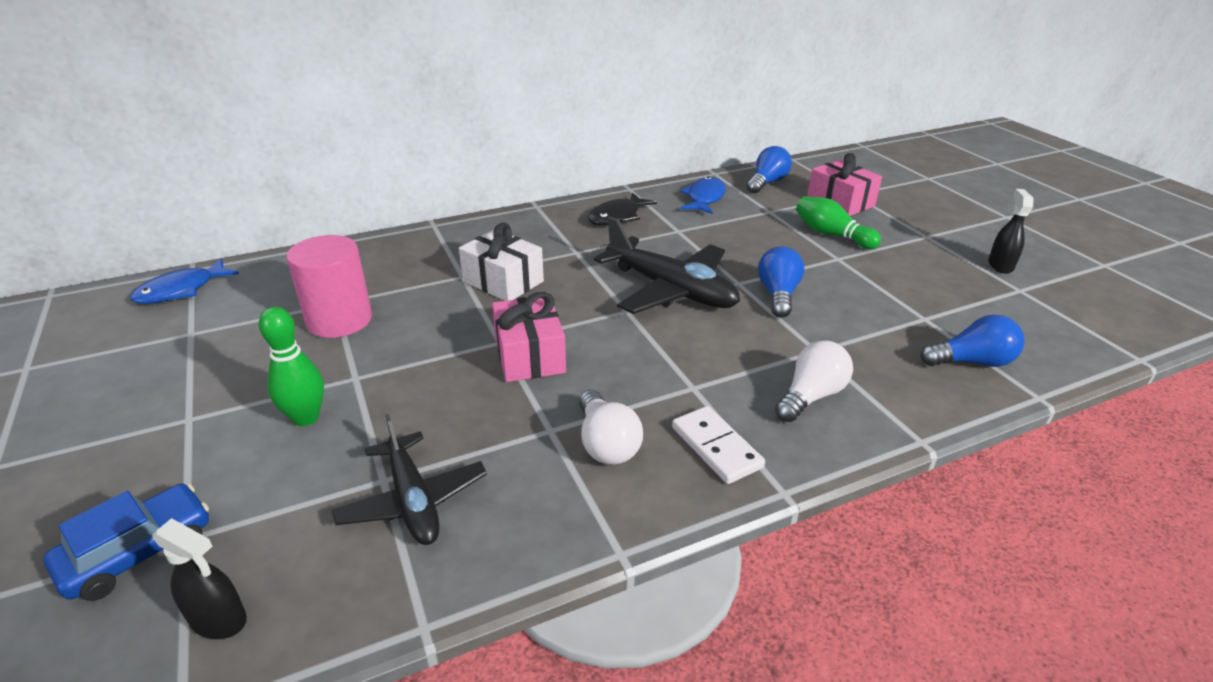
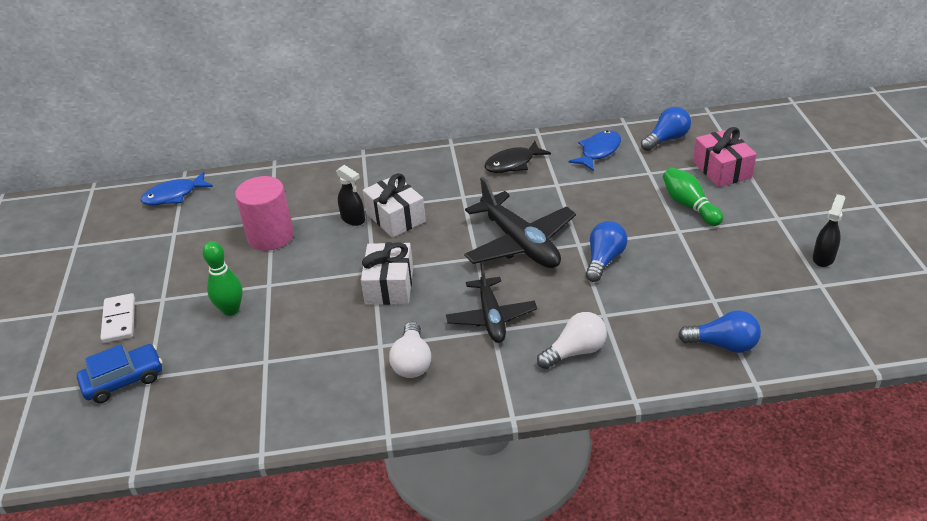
camera: 20 degrees right, 5 degrees up
black spray bottle [152,518,247,639] -> black spray bottle moved to [336,165,365,226]
black plane [332,414,487,545] -> black plane moved to [446,263,537,343]
pink gift [492,292,566,382] -> white gift [361,242,413,305]
white domino [672,406,765,484] -> white domino moved to [100,293,135,343]

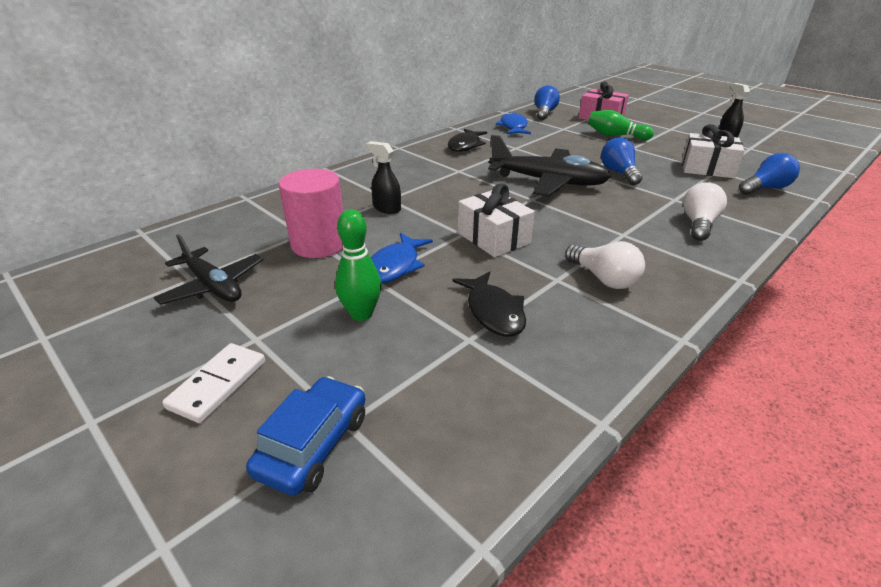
camera: 40 degrees left, 5 degrees down
white domino [100,293,135,343] -> white domino turned 75 degrees clockwise [162,343,265,423]
blue fish [141,172,213,205] -> blue fish moved to [371,233,433,283]
black spray bottle [336,165,365,226] -> black spray bottle turned 150 degrees counterclockwise [366,141,401,214]
white gift [363,173,426,238] -> white gift moved to [682,124,745,178]
black plane [446,263,537,343] -> black plane moved to [154,234,263,305]
none -> black fish [452,271,526,337]

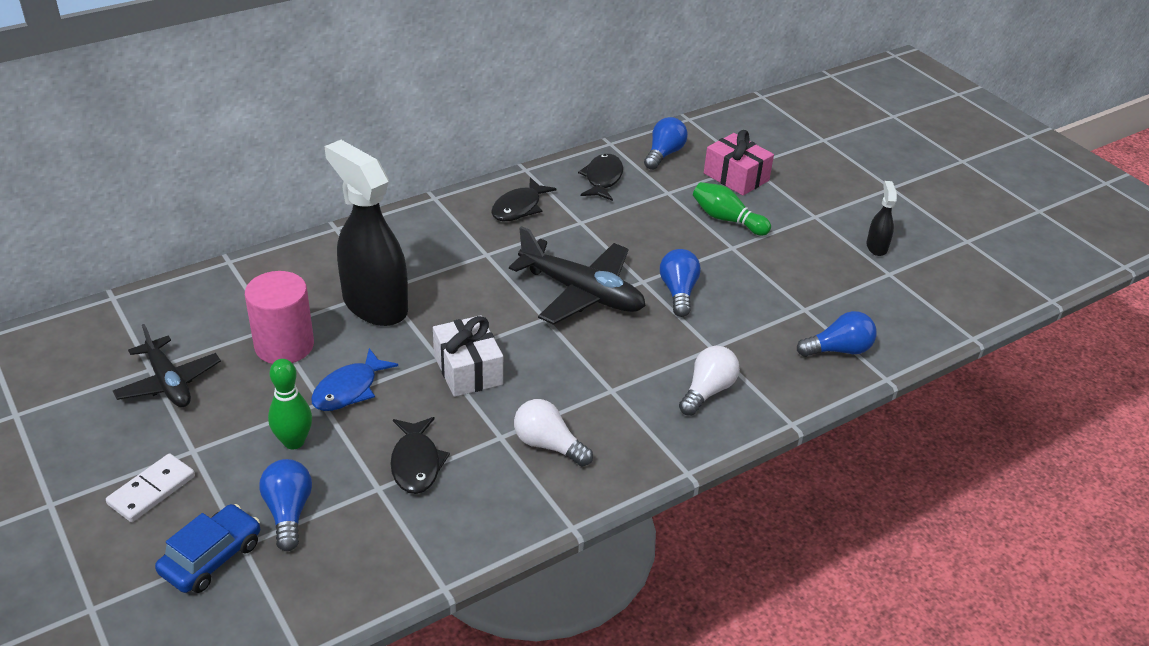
camera: 10 degrees right, 5 degrees up
black spray bottle [366,141,401,214] -> black spray bottle [325,140,408,326], size x2.29
blue fish [496,112,531,134] -> black fish [578,154,623,201]
white light bulb [565,241,645,289] -> white light bulb turned 150 degrees clockwise [514,399,593,466]
white gift [682,124,745,178] -> none
none -> blue light bulb [259,459,312,551]

